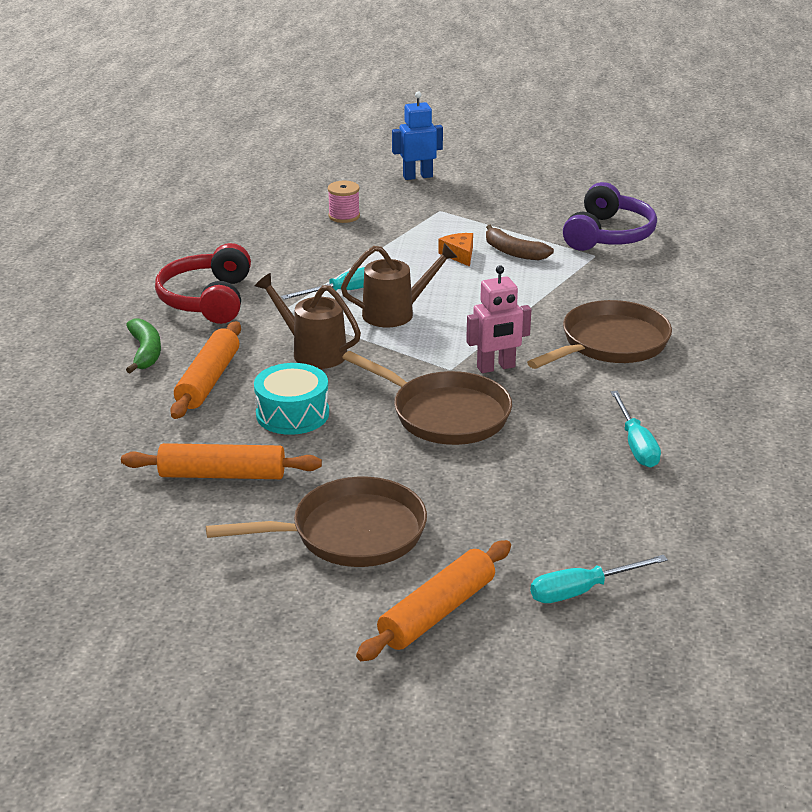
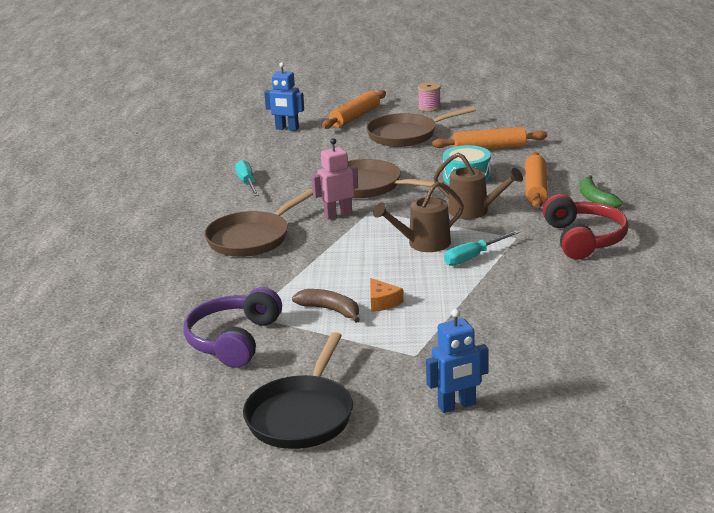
camera: 175 degrees right, 5 degrees down
pink spool [328,181,360,223] -> pink spool moved to [418,82,441,112]
turquoise screwdriver [531,555,668,603] -> blue robot [264,62,304,131]
none -> black pan [243,332,353,449]

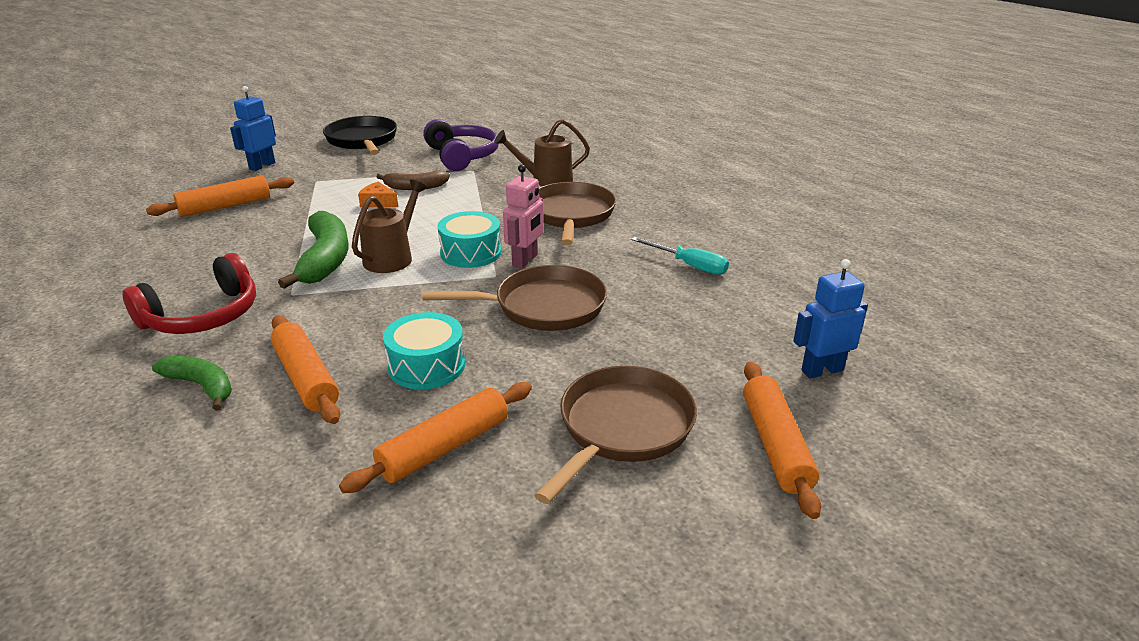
camera: 140 degrees right, 5 degrees up
pink spool [418,82,441,112] -> none
brown watering can [434,153,523,219] -> brown watering can moved to [494,119,590,186]
turquoise screwdriver [444,230,520,266] -> green banana [278,211,348,289]
red headphones [543,194,629,260] -> red headphones turned 90 degrees counterclockwise [123,253,256,334]
none -> orange rolling pin [146,175,294,217]
none -> turquoise drum [438,211,501,268]

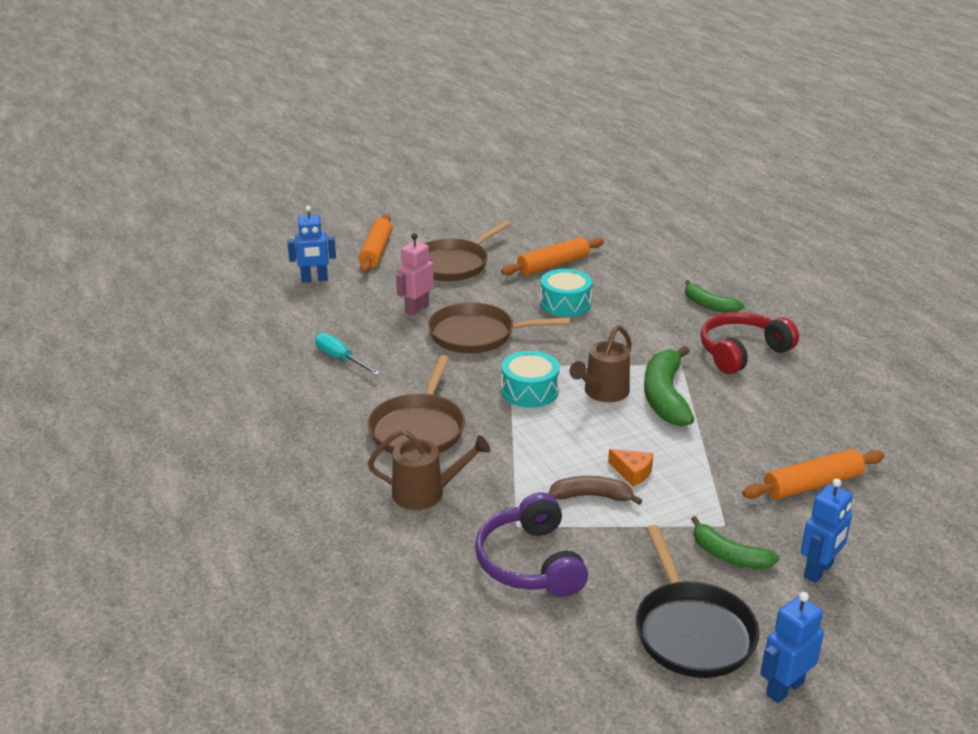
camera: 170 degrees left, 0 degrees up
orange rolling pin [271,315,340,424] -> none
pink robot [503,164,544,269] -> pink robot moved to [396,233,434,316]
none -> green banana [691,516,779,569]
none -> blue robot [760,592,824,703]

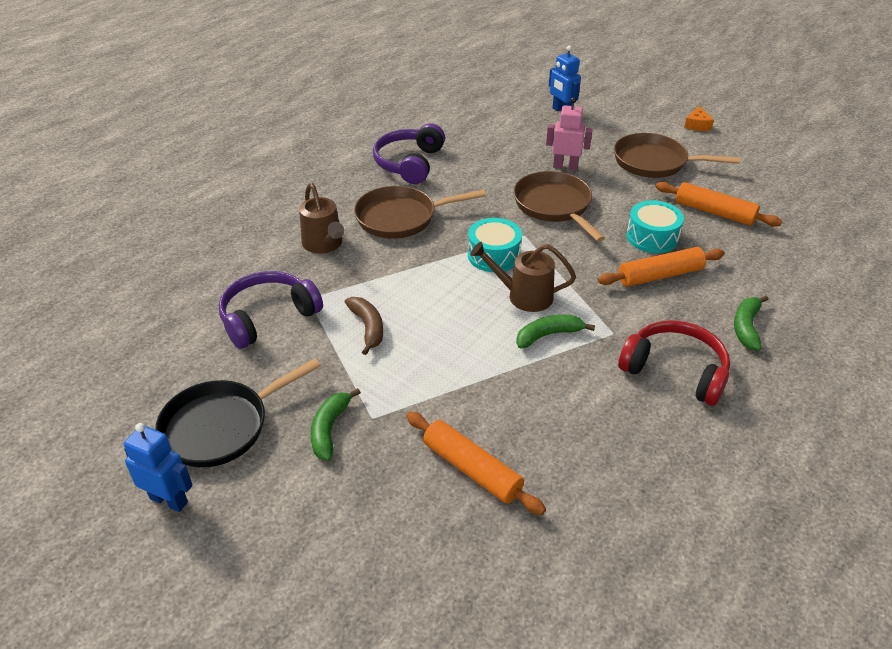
camera: 65 degrees right, 10 degrees up
turquoise screwdriver [315,333,380,375] -> none
orange rolling pin [359,214,393,273] -> orange rolling pin moved to [598,247,725,287]
orange cheese [608,449,654,487] -> orange cheese moved to [684,106,714,131]
green banana [644,346,695,426] -> green banana [516,315,595,349], size x0.61
blue robot [801,478,853,583] -> none
none -> purple headphones [373,123,445,184]

